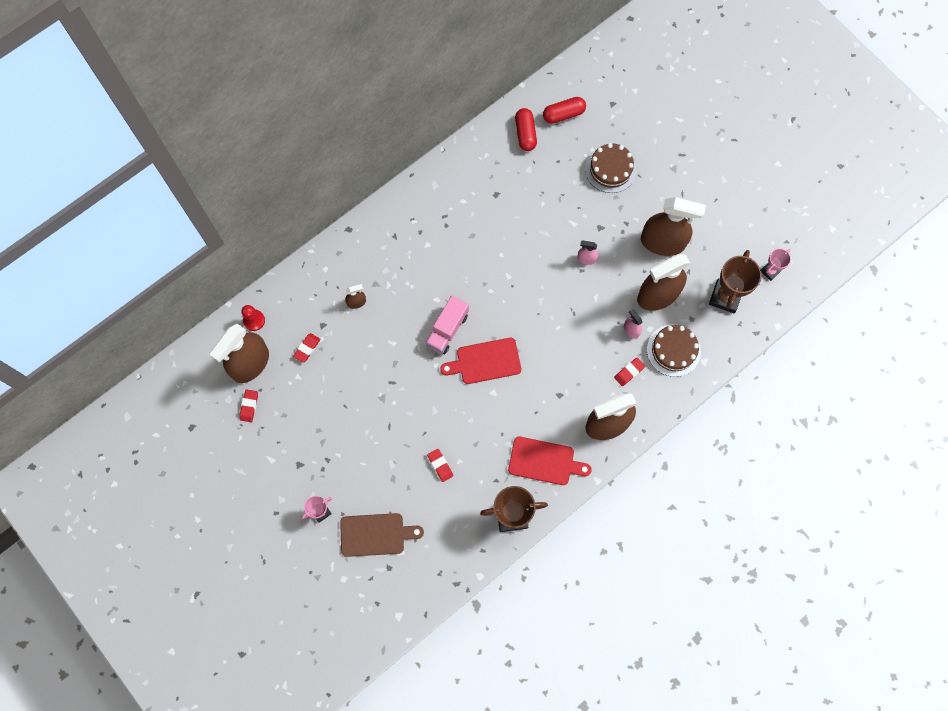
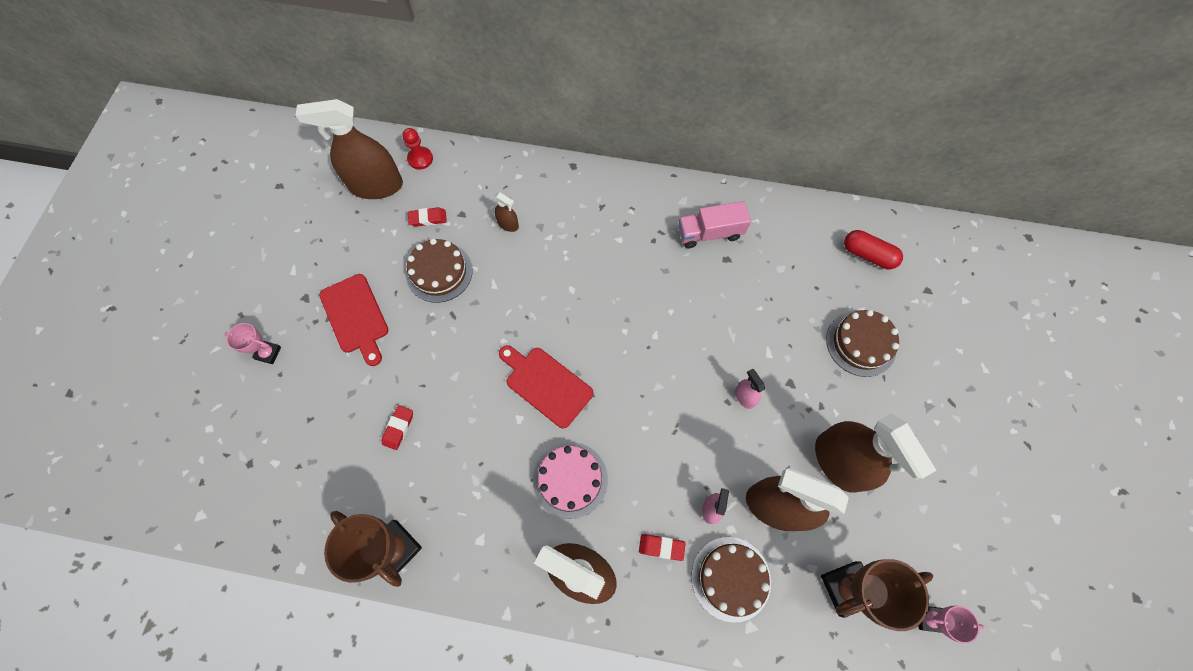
camera: 50 degrees right, 5 degrees down
red eraser [240,389,258,422] -> none
brown cutting board [340,513,424,557] -> none
pink truck [426,295,469,354] -> pink truck moved to [678,201,751,249]
red cutting board [508,437,592,485] -> red cutting board moved to [319,274,388,366]
red capsule [515,108,537,151] -> none
none -> brown cake [406,238,473,303]
none -> pink cake [533,442,608,519]

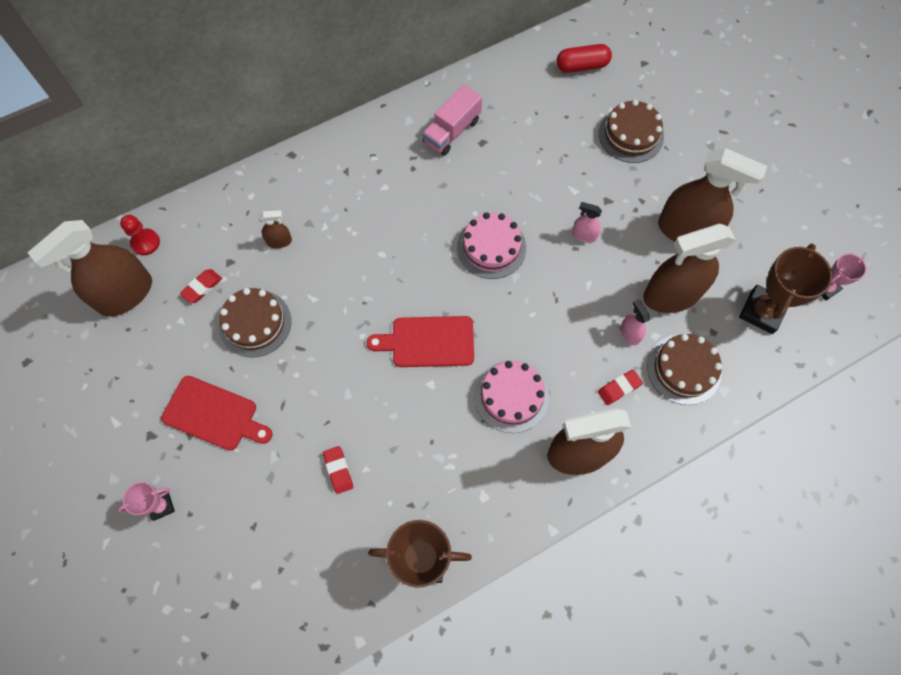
camera: 40 degrees left, 0 degrees up
none -> pink cake [457,212,526,279]

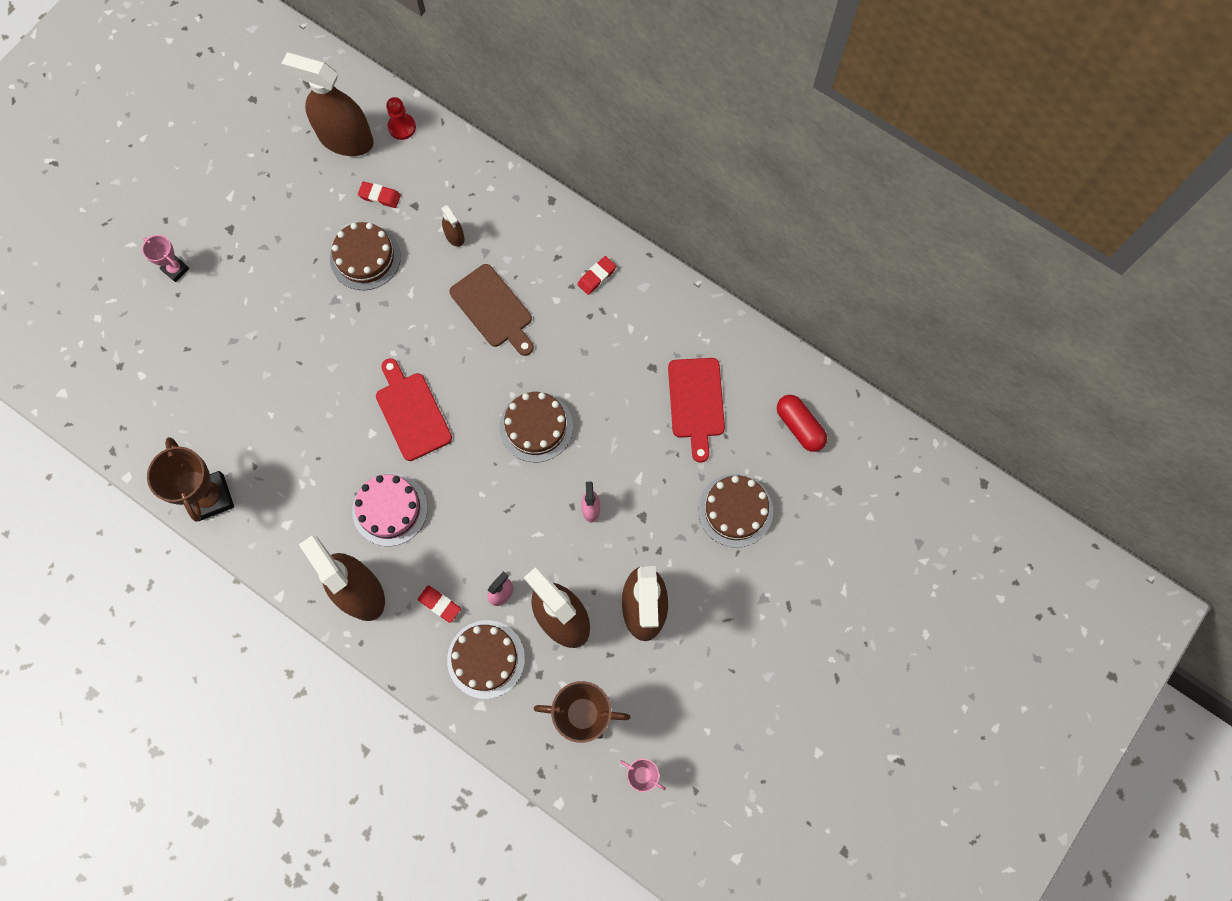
camera: 65 degrees right, 5 degrees up
red cutting board [161,376,272,451] -> red cutting board moved to [668,358,725,463]
red eraser [323,446,353,494] -> red eraser moved to [577,256,616,295]
pink truck [422,84,482,156] -> none
pink cake [457,212,526,279] -> brown cake [499,392,573,462]
none -> brown cutting board [449,264,534,356]

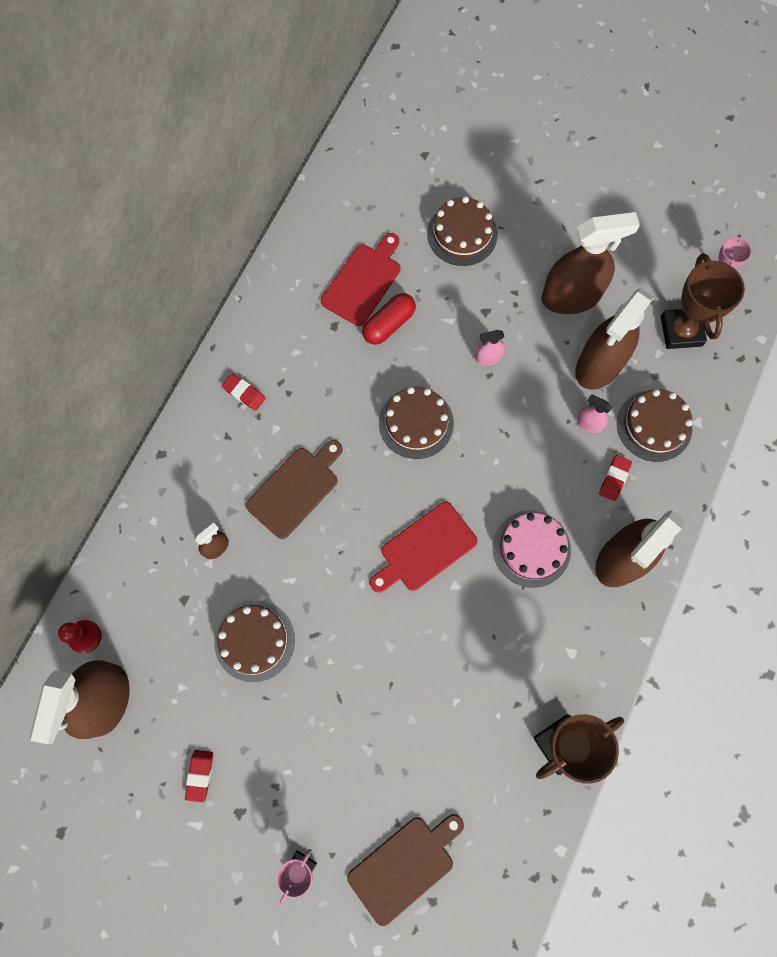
camera: 100 degrees left, 0 degrees up
red eraser [358,182,401,208] -> red eraser moved to [185,750,213,802]
red cutting board [668,358,725,463] -> red cutting board turned 45 degrees counterclockwise [321,233,400,326]
red capsule [777,395,827,452] -> red capsule moved to [362,293,416,345]
none -> brown cutting board [347,814,464,926]

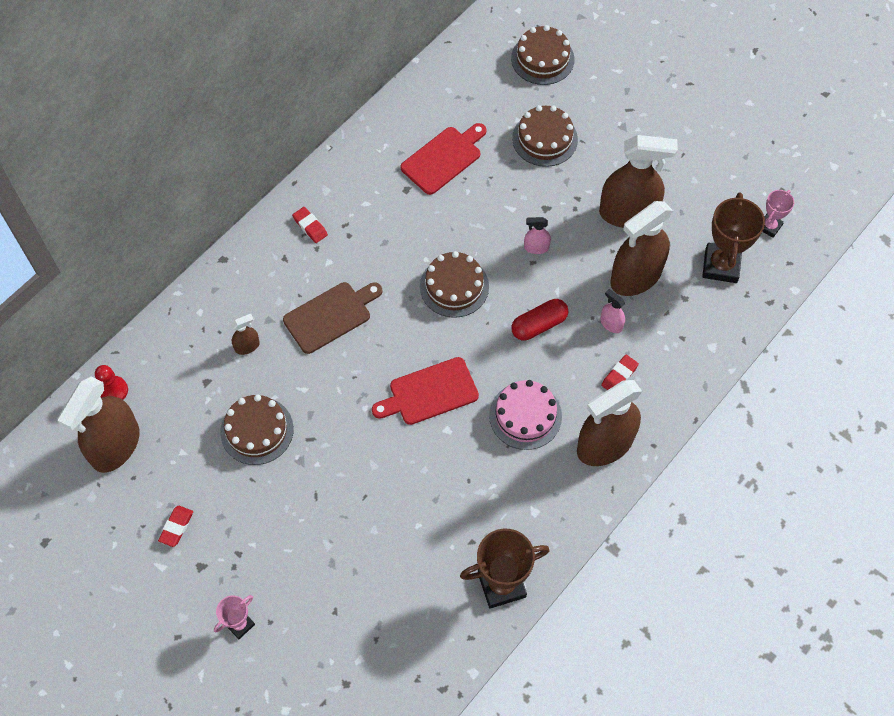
camera: 15 degrees right, 10 degrees down
brown cutting board [347,814,464,926] -> none
red capsule [362,293,416,345] -> red capsule moved to [511,299,568,340]
brown cake [617,389,693,462] -> brown cake moved to [511,25,575,85]

